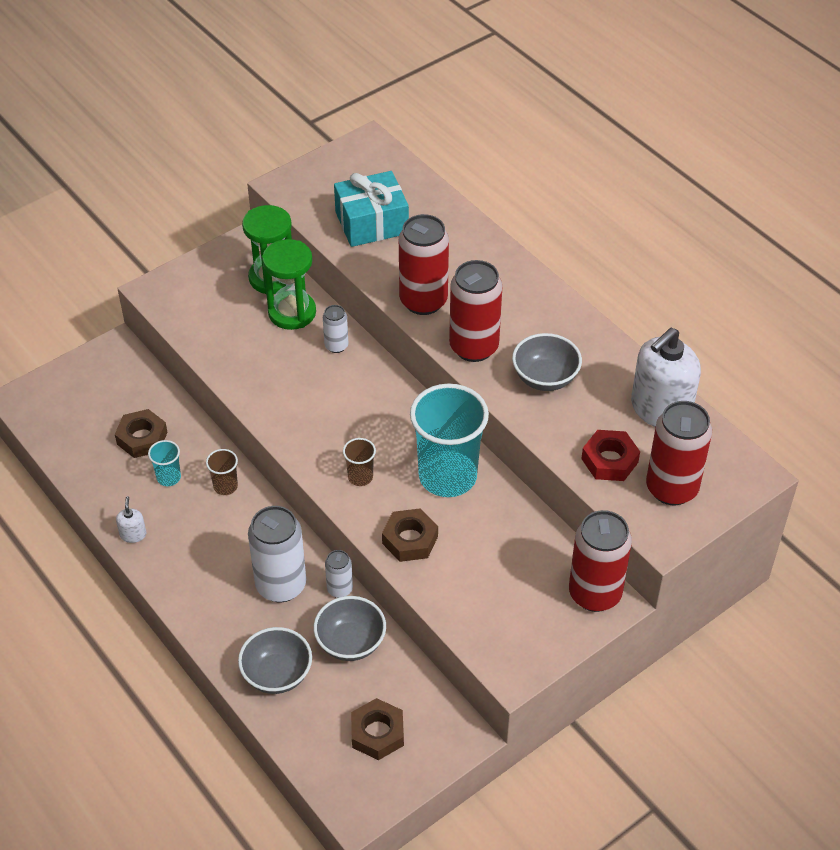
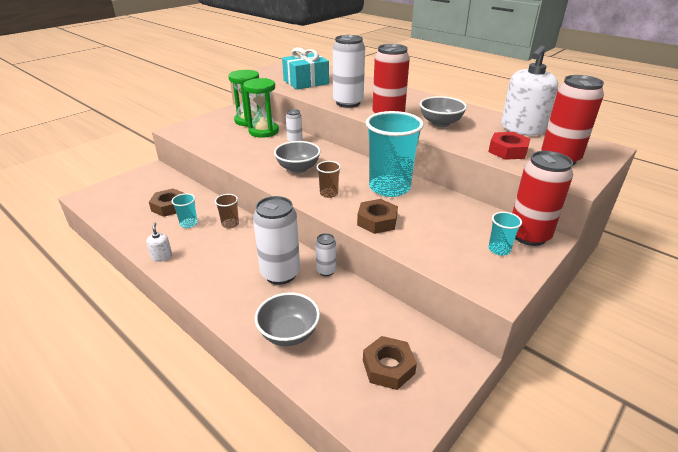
camera: 10 degrees left, 15 degrees down
grey bowl [314,596,386,661] -> grey bowl moved to [274,141,321,173]
red can [399,214,449,315] -> white can [333,35,365,108]
none -> turquoise cup [488,212,522,255]

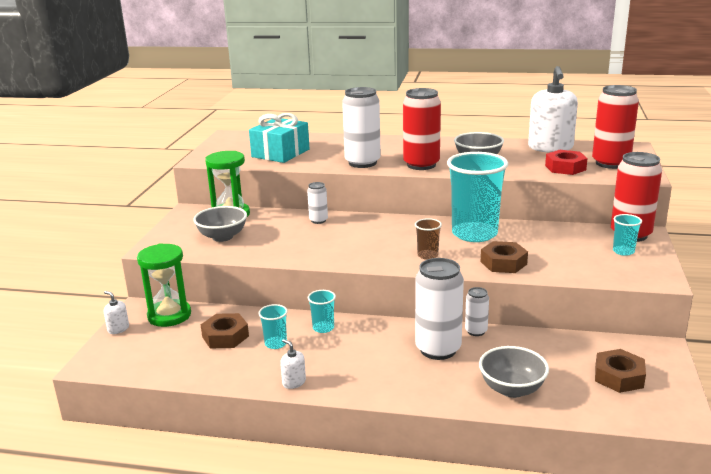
camera: 30 degrees left, 10 degrees down
brown cup [215,194,239,229] -> turquoise cup [308,290,336,333]
green hourglass [243,78,279,138] -> green hourglass moved to [137,243,191,327]
grey bowl [274,141,321,173] -> grey bowl moved to [193,206,247,242]
none -> white soap dispenser [104,291,129,334]

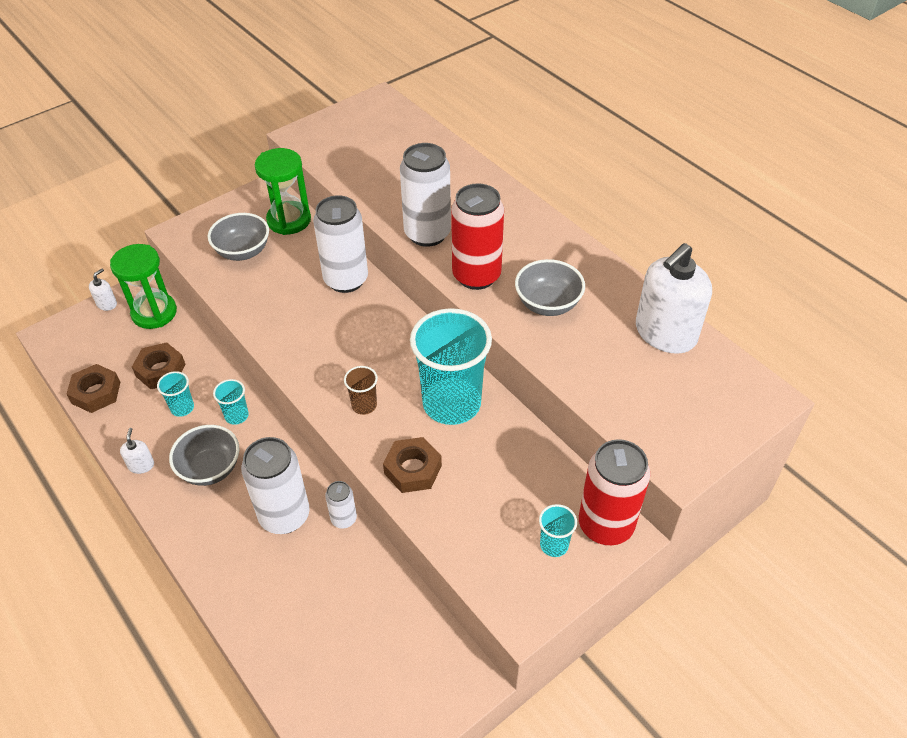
camera: 40 degrees right, 25 degrees up
white soap dispenser [104,291,129,334] -> white soap dispenser turned 45 degrees clockwise [89,268,117,311]
turquoise gift [249,113,310,163] -> none
white can [307,182,328,224] -> white can [313,195,368,293], size x1.97
grey bowl [479,346,549,398] -> grey bowl moved to [169,425,239,486]
red nut [545,150,588,175] -> none
red can [592,85,639,169] -> none
brown nut [595,349,646,393] -> brown nut moved to [66,364,120,413]

